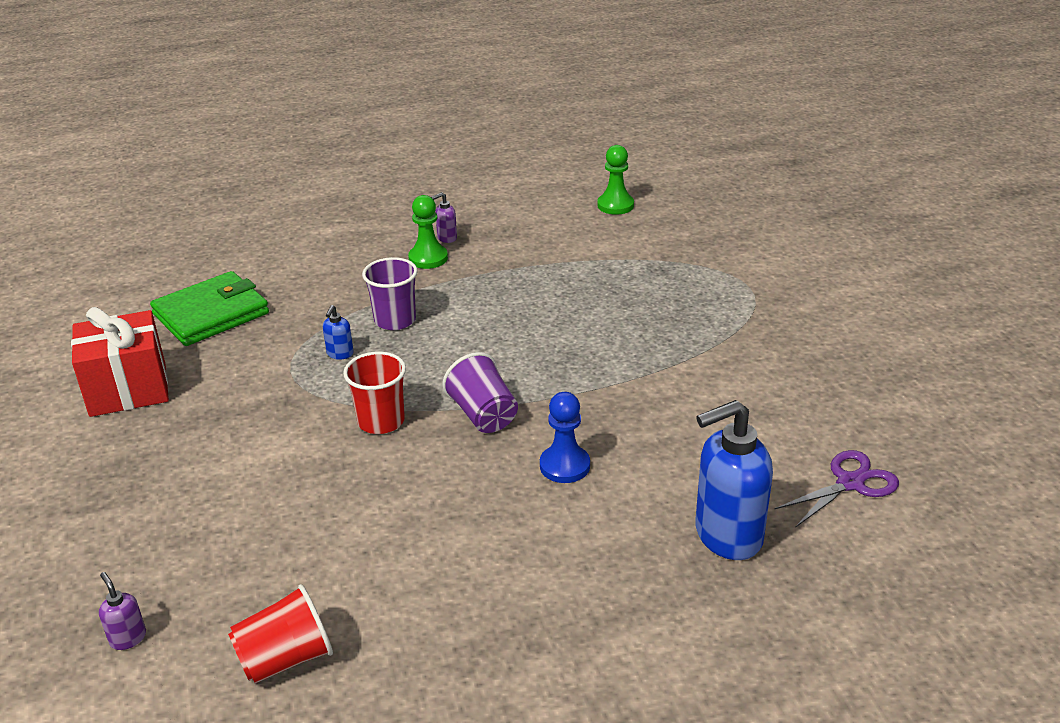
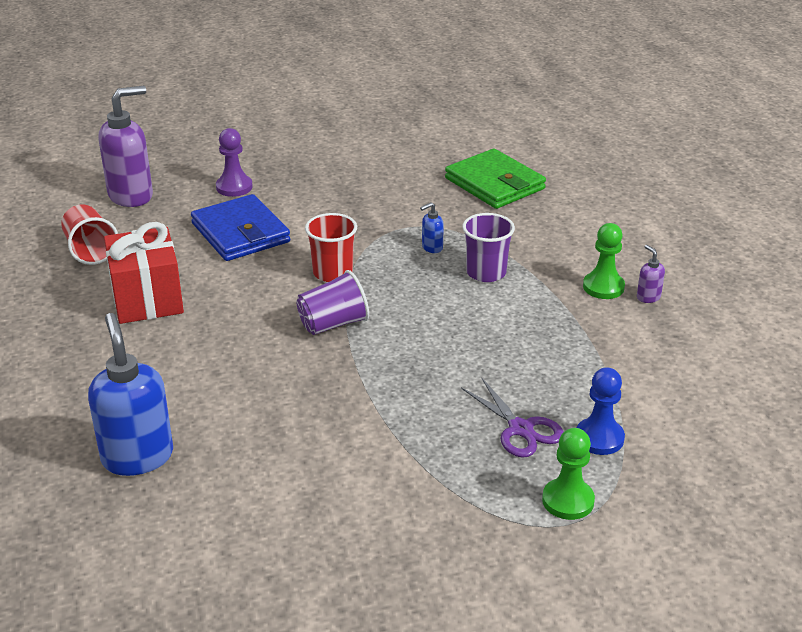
camera: 90 degrees right, 0 degrees up
red gift [71,307,169,417] -> red gift moved to [104,222,184,324]
purple soap dispenser [99,572,146,650] -> purple soap dispenser [99,86,153,207], size x2.33
blue soap dispenser [323,305,354,360] -> blue soap dispenser turned 45 degrees counterclockwise [420,202,444,253]
blue pawn [540,392,590,483] -> blue pawn moved to [576,367,625,455]
green pawn [597,145,634,215] -> green pawn moved to [542,428,595,520]
purple scissors [774,450,899,528] -> purple scissors moved to [461,377,564,458]
none -> blue wallet [191,194,290,261]
none -> purple pawn [216,128,253,197]

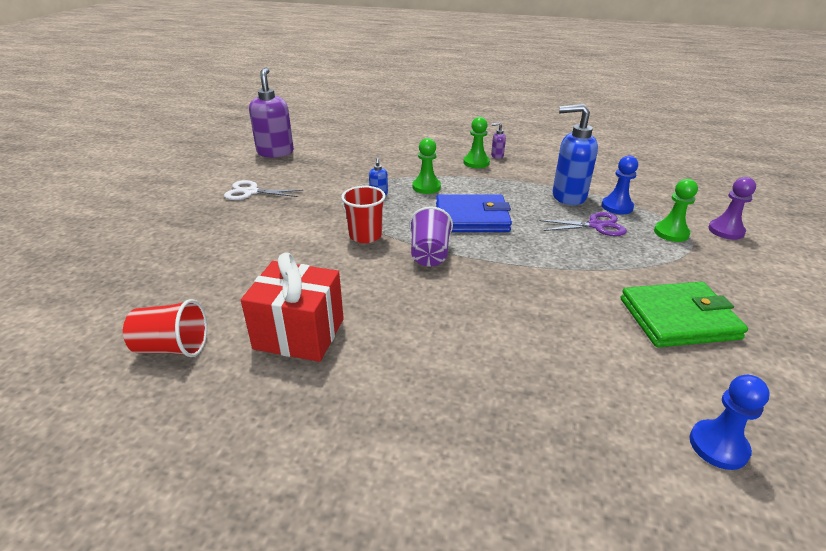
camera: 60 degrees left, 0 degrees up
blue soap dispenser [88,313,173,476] -> blue soap dispenser moved to [553,104,598,205]
purple soap dispenser [99,86,153,207] -> purple soap dispenser moved to [249,68,294,158]
blue wallet [191,194,290,261] -> blue wallet moved to [436,194,512,232]
purple pawn [216,128,253,197] -> purple pawn moved to [708,177,756,240]
green wallet [445,148,546,209] -> green wallet moved to [621,282,748,347]
purple cup [462,213,515,282] -> green pawn [412,138,441,194]
none -> white scissors [224,180,303,200]
none -> blue pawn [690,375,770,470]

